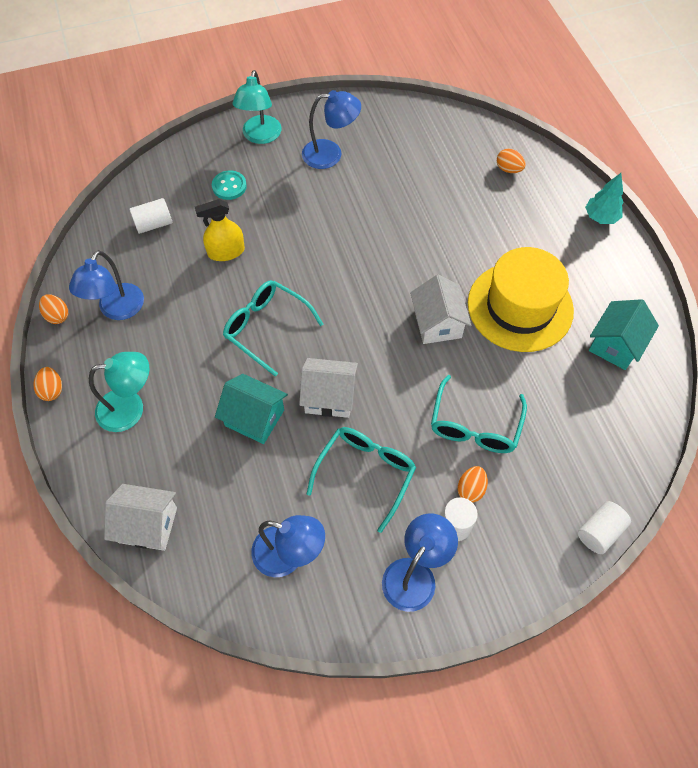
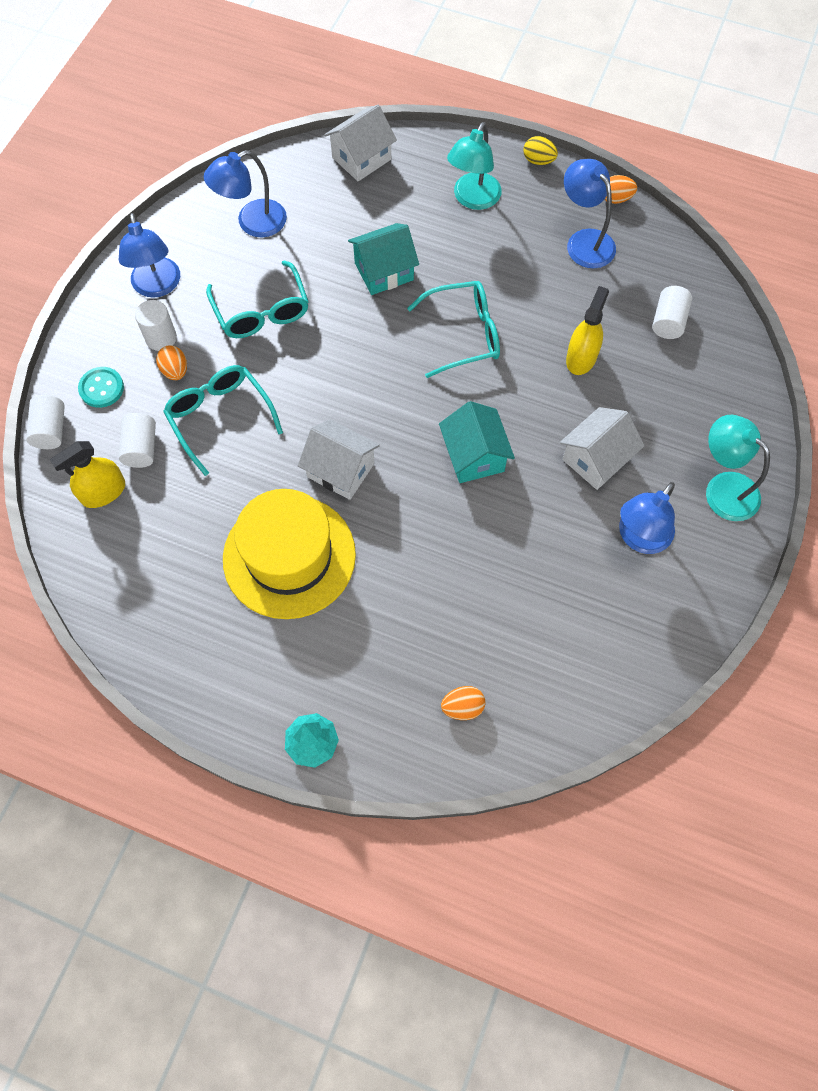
camera: 130 degrees right, 5 degrees up
orange egg [33,367,62,401] -> yellow egg [523,136,558,165]
turquoise button [212,171,247,200] -> turquoise button moved to [78,367,124,408]
white house [299,358,358,418] -> white house moved to [560,407,645,490]
turquoise house [589,299,659,370] -> turquoise house moved to [439,401,515,483]
none -> yellow spray bottle [50,441,125,508]
none -> white cylinder [119,413,156,468]

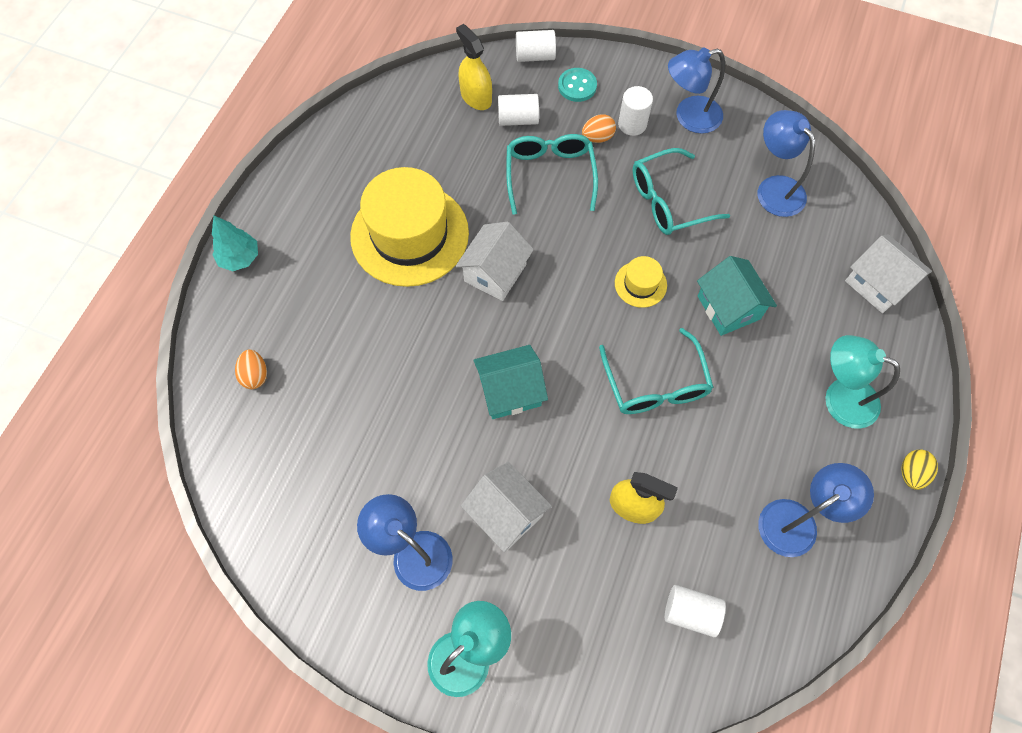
camera: 90 degrees right, 0 degrees up
turquoise glasses [163,365,283,476] -> turquoise glasses turned 60 degrees counterclockwise [506,134,598,215]
orange egg [604,175,637,204] -> none
none -> yellow hat [615,256,667,308]

